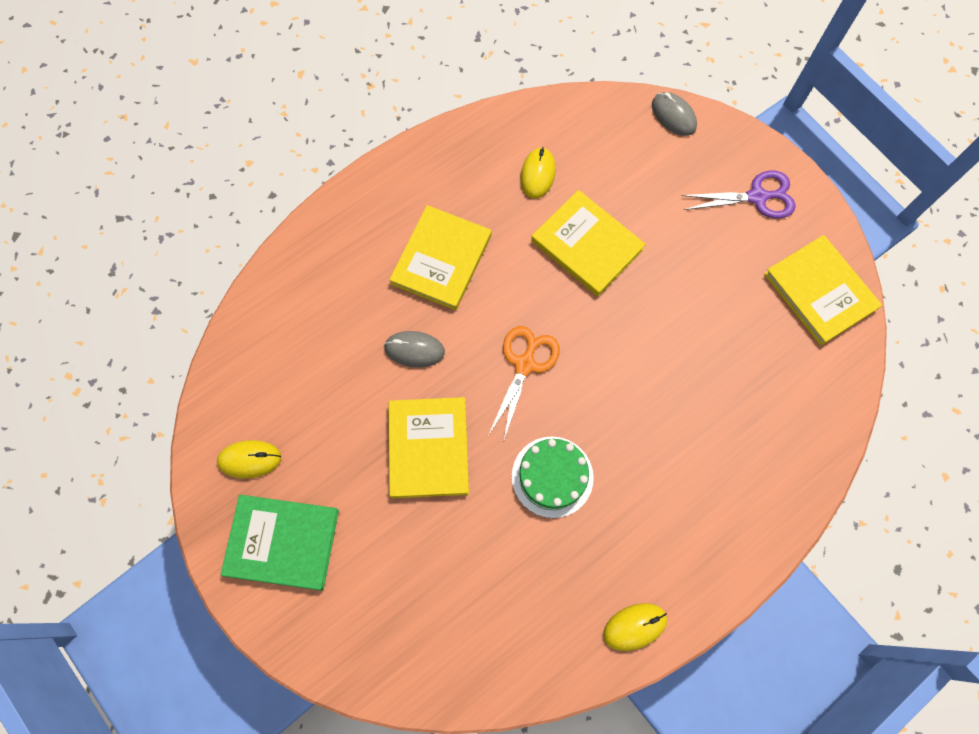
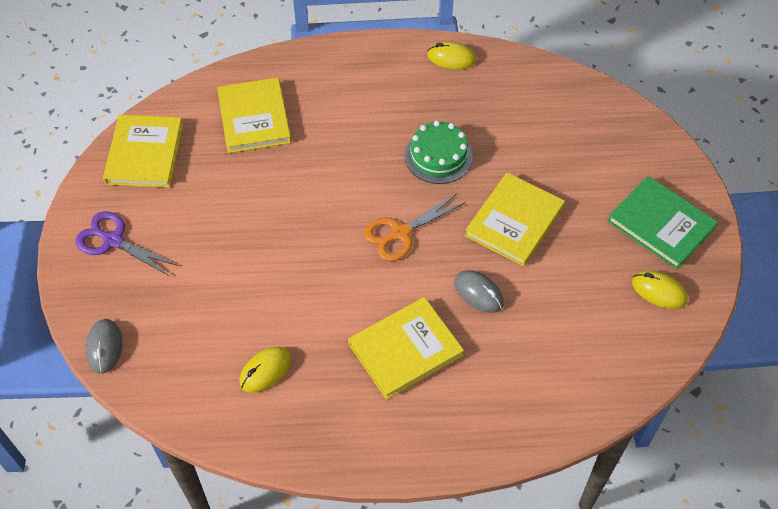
camera: 145 degrees left, 15 degrees down
yellow book [531,190,646,296] -> yellow book moved to [217,77,291,153]

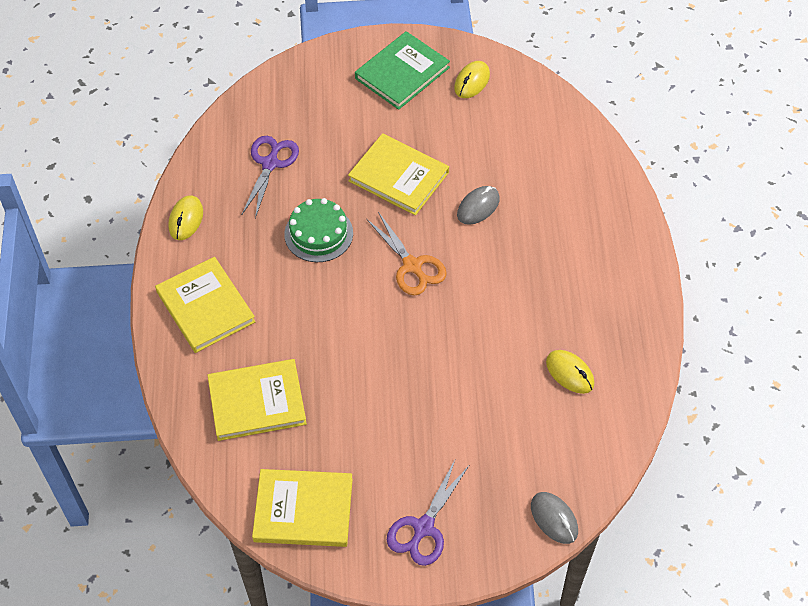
camera: 90 degrees left, 0 degrees up
grey mouse [86,319,122,374] -> grey mouse turned 60 degrees clockwise [531,492,578,544]
yellow book [348,297,464,400] -> yellow book moved to [155,257,255,353]
none -> purple scissors [242,136,299,218]

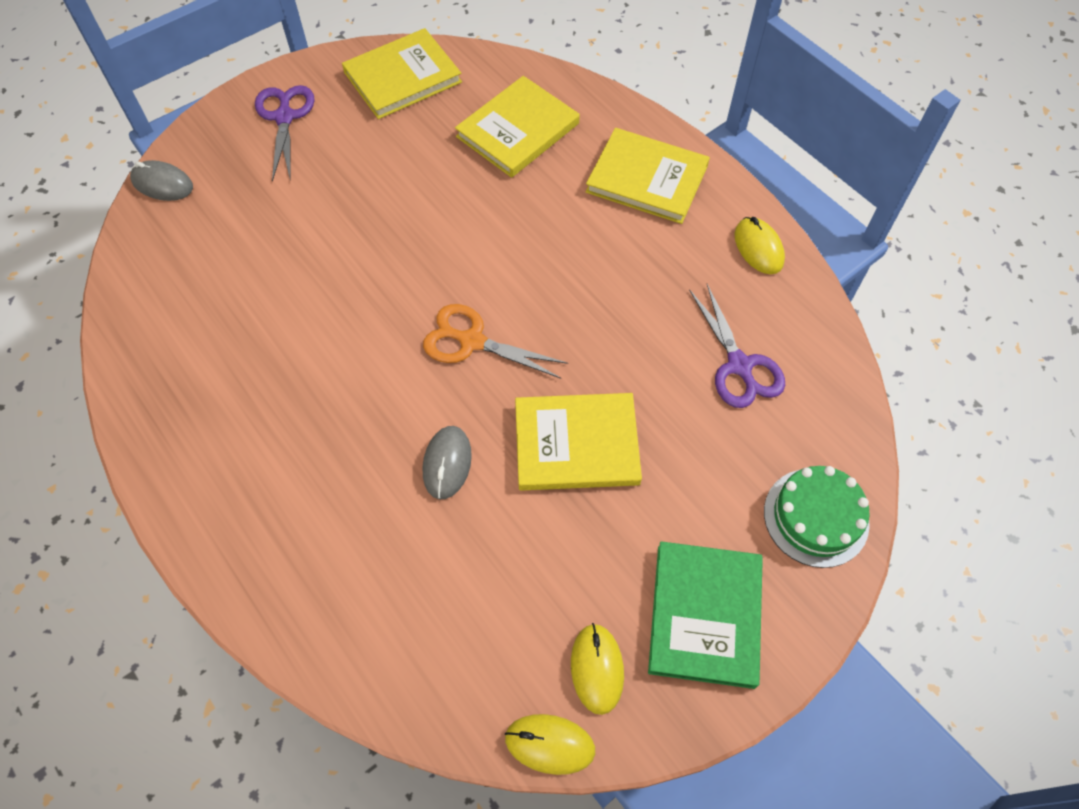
camera: 145 degrees right, 5 degrees up
green cake [284,198,353,262] -> green cake moved to [764,466,870,568]
yellow mouse [546,350,594,394] -> yellow mouse moved to [505,714,595,775]

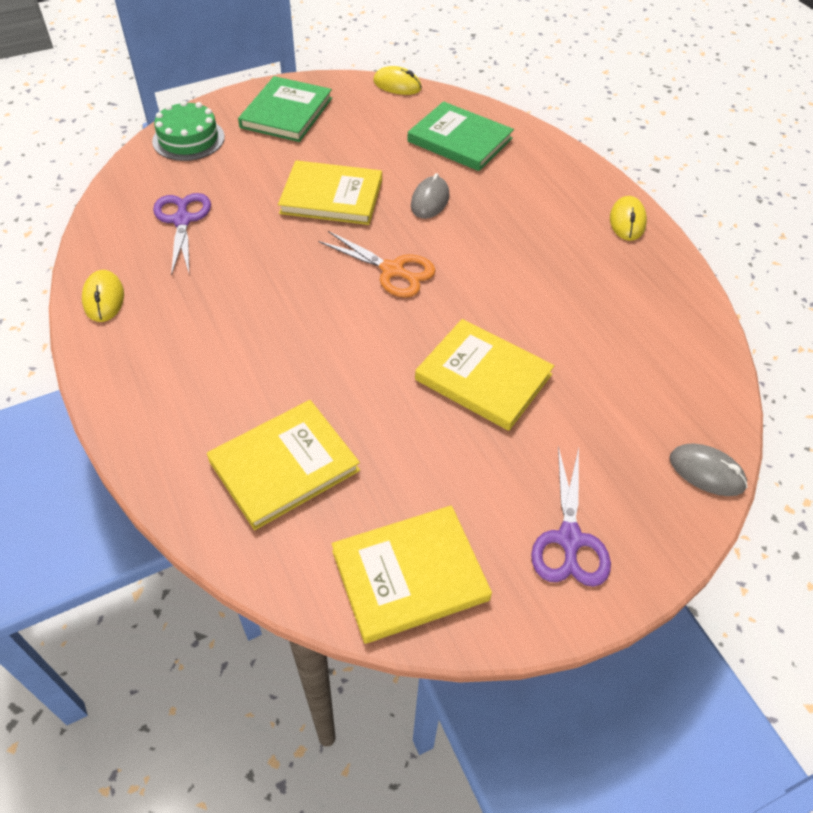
camera: 170 degrees left, 10 degrees down
yellow mouse [571,623,624,715] -> yellow mouse moved to [610,196,647,241]
yellow book [586,128,710,224] -> yellow book moved to [415,319,554,431]
none -> green book [408,101,514,171]

